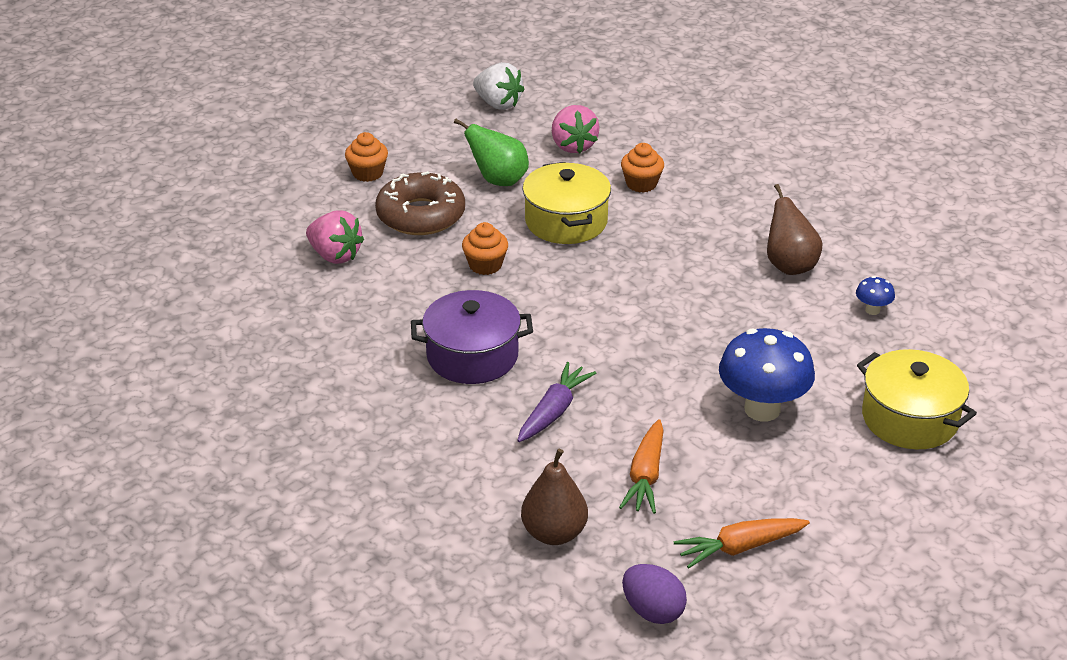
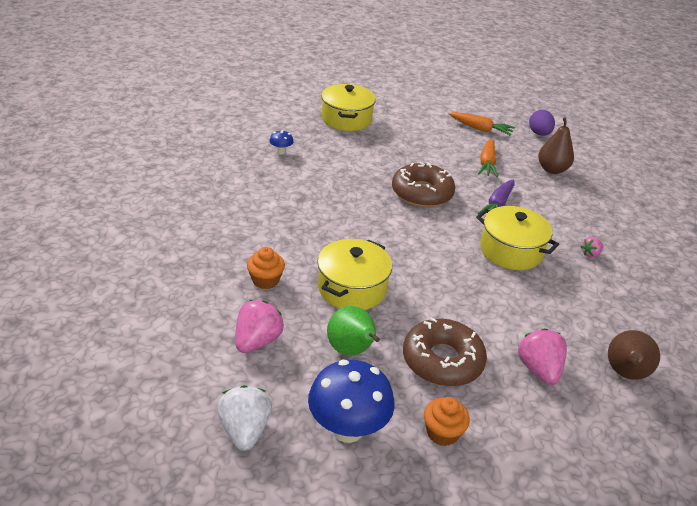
camera: 140 degrees left, 0 degrees up
purple pot [411,290,533,384] -> yellow pot [476,206,559,270]
orange cupcake [462,222,508,275] -> none
purple carrot [517,362,596,442] -> purple carrot turned 45 degrees counterclockwise [478,179,515,214]
orange carrot [619,419,664,514] -> orange carrot turned 135 degrees clockwise [478,138,498,177]
blue mushroom [719,328,815,421] -> blue mushroom moved to [308,360,395,443]
brown pear [767,184,823,275] -> brown pear moved to [608,330,660,380]
none -> brown donut [392,162,455,207]
none -> pink strawberry [581,237,603,258]

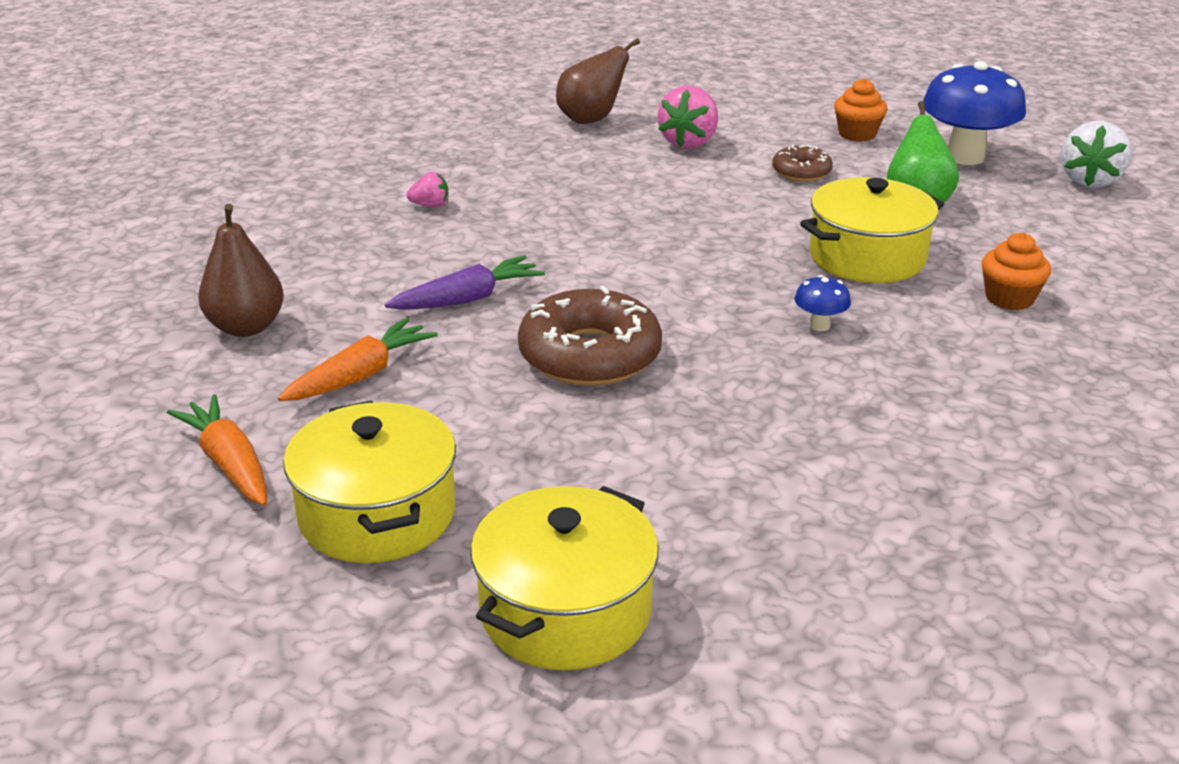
camera: 145 degrees left, 5 degrees down
pink strawberry [235,300,284,353] -> none
blue mushroom [269,130,294,154] -> blue mushroom moved to [795,275,851,331]
brown donut [403,317,487,386] -> brown donut [772,145,833,182], size x0.53
yellow pot [476,206,559,270] -> yellow pot moved to [283,400,456,563]
purple egg [529,110,555,136] -> none

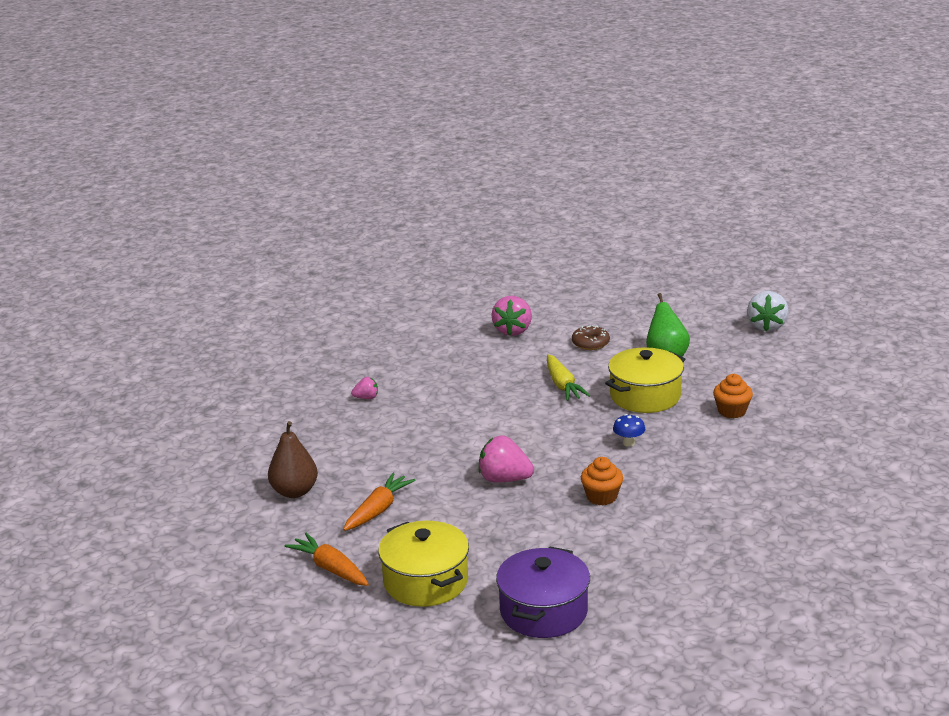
camera: 10 degrees left, 5 degrees down
purple carrot [385,255,545,310] -> none
yellow pot [470,486,659,670] -> purple pot [496,546,590,638]
brown donut [518,286,662,386] -> pink strawberry [479,436,534,482]
brown pear [556,38,640,124] -> none
orange cupcake [834,79,887,142] -> orange cupcake moved to [581,457,623,505]
blue mushroom [923,61,1026,165] -> none
none -> yellow carrot [547,354,591,401]

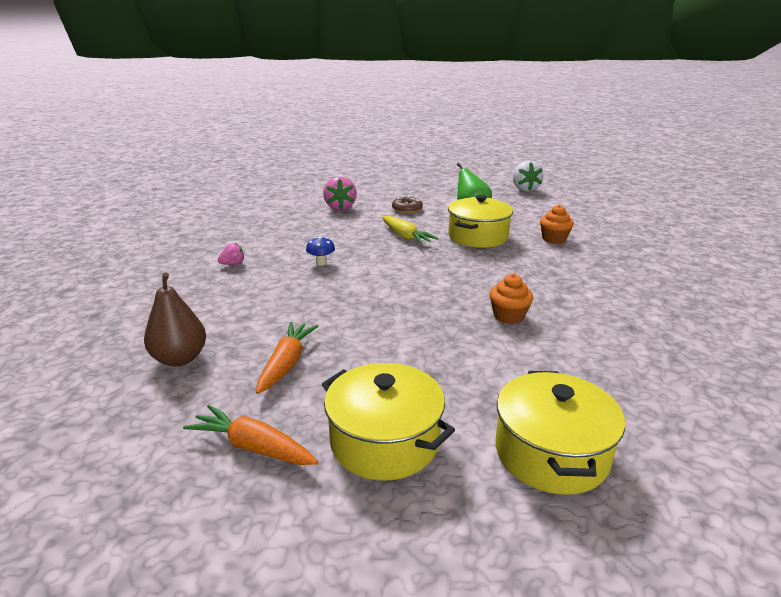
camera: 20 degrees left, 0 degrees up
pink strawberry [479,436,534,482] -> none
purple pot [496,546,590,638] -> yellow pot [495,371,625,495]
blue mushroom [613,414,645,447] -> blue mushroom moved to [306,237,335,266]

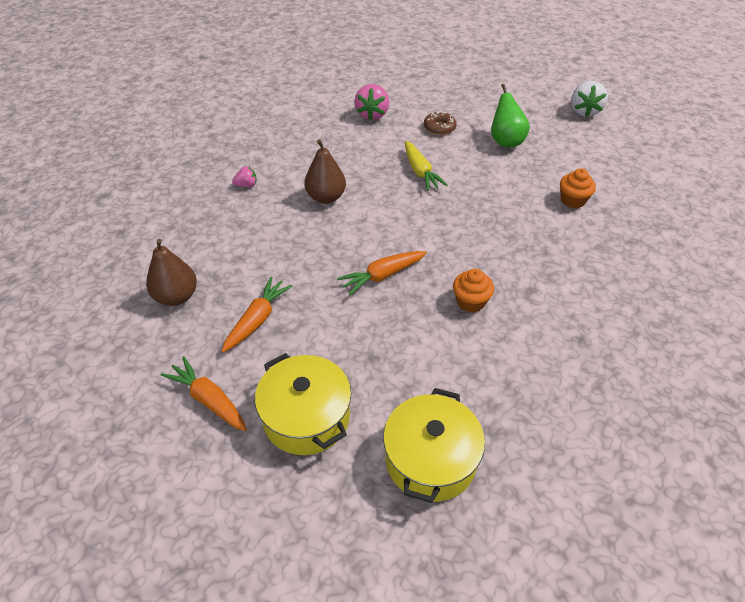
camera: 15 degrees right, 20 degrees up
blue mushroom [306,237,335,266] -> brown pear [304,139,346,204]
yellow pot [448,195,513,248] -> none
none -> orange carrot [337,251,427,295]

